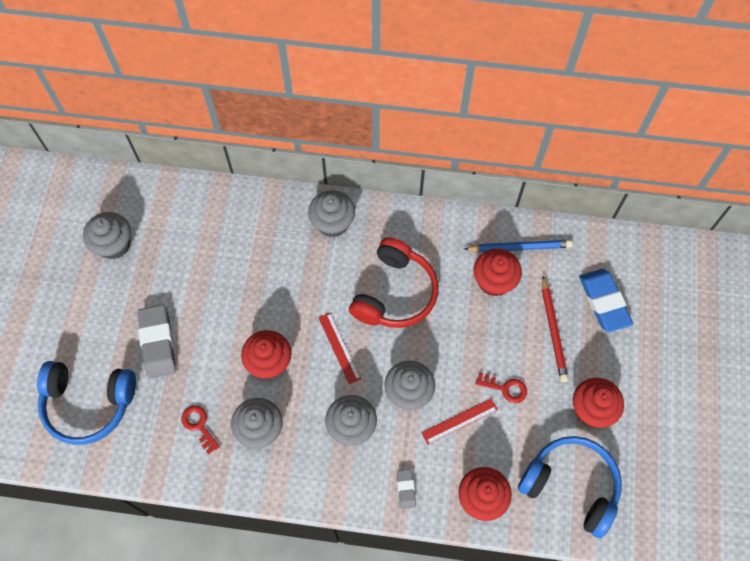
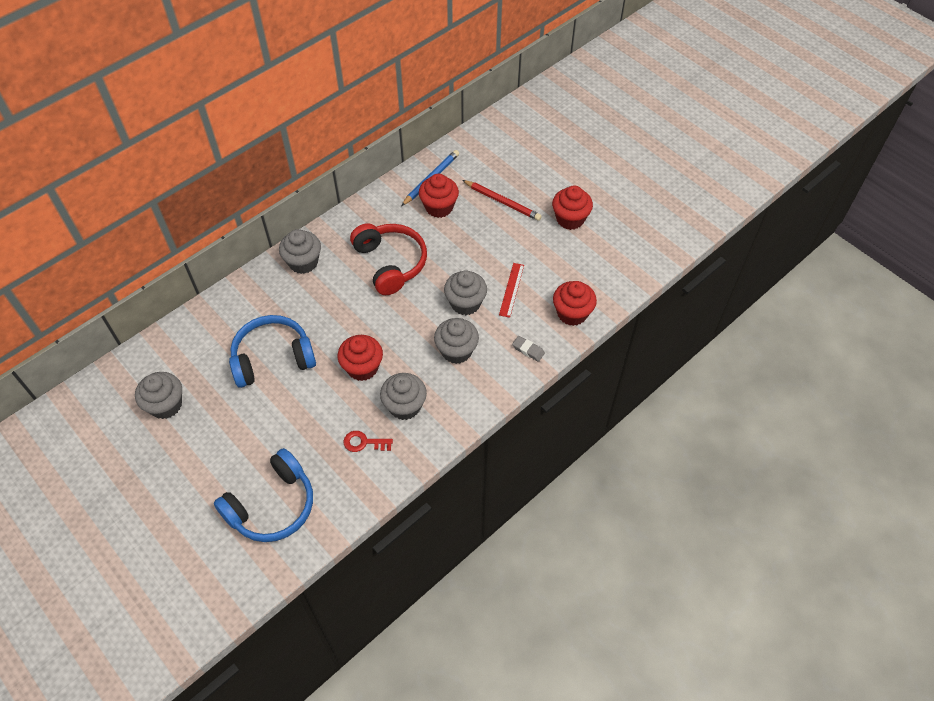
camera: 50 degrees left, 10 degrees down
grey eraser [138,305,176,378] -> none
red ruler [318,313,361,384] -> none
red key [475,372,527,403] -> none
blue headphones [518,436,622,538] -> blue headphones moved to [229,315,316,388]
blue eraser [579,269,633,332] -> none

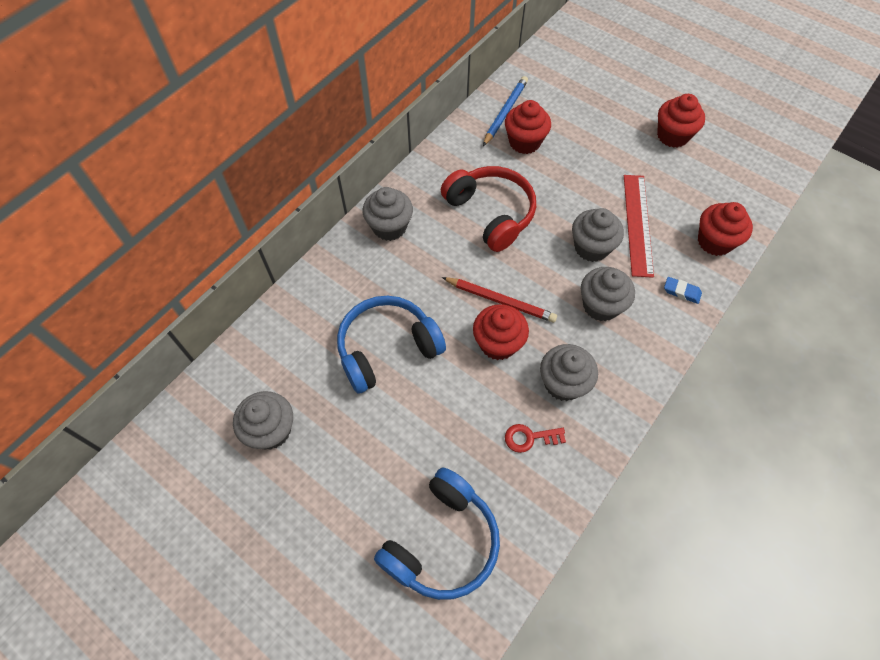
camera: 10 degrees left, 5 degrees up
red pencil [462,180,542,221] -> red pencil moved to [442,277,557,323]
red ruler [499,263,524,318] -> red ruler [624,175,654,278], size x1.61
grey eraser [512,336,545,362] -> blue eraser [664,277,702,304]

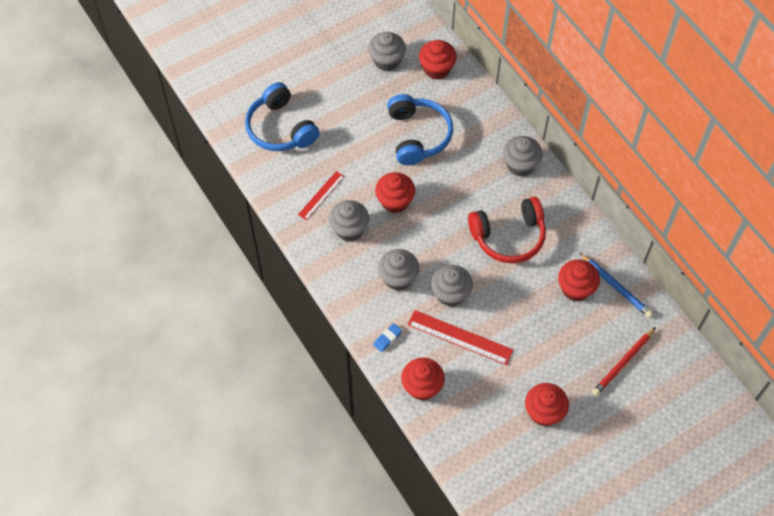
camera: 110 degrees right, 0 degrees up
red pencil [442,277,557,323] -> red pencil moved to [592,327,656,396]
red key [505,424,566,453] -> red ruler [298,171,345,220]
none -> red cupcake [419,40,457,80]

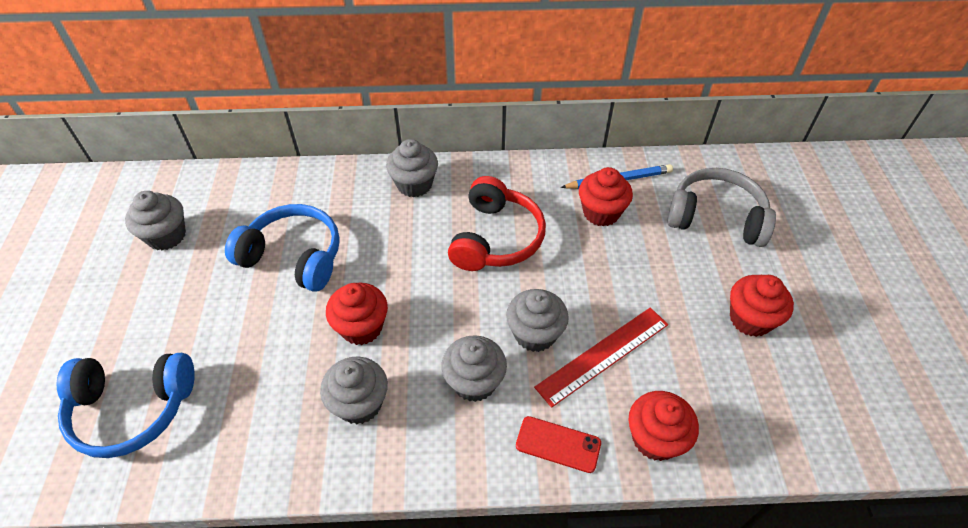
camera: 60 degrees left, 10 degrees down
red ruler [298,171,345,220] -> none
blue eraser [373,323,402,352] -> red phone [516,416,601,473]
red cupcake [419,40,457,80] -> none
red pencil [592,327,656,396] -> grey headphones [667,168,776,247]

